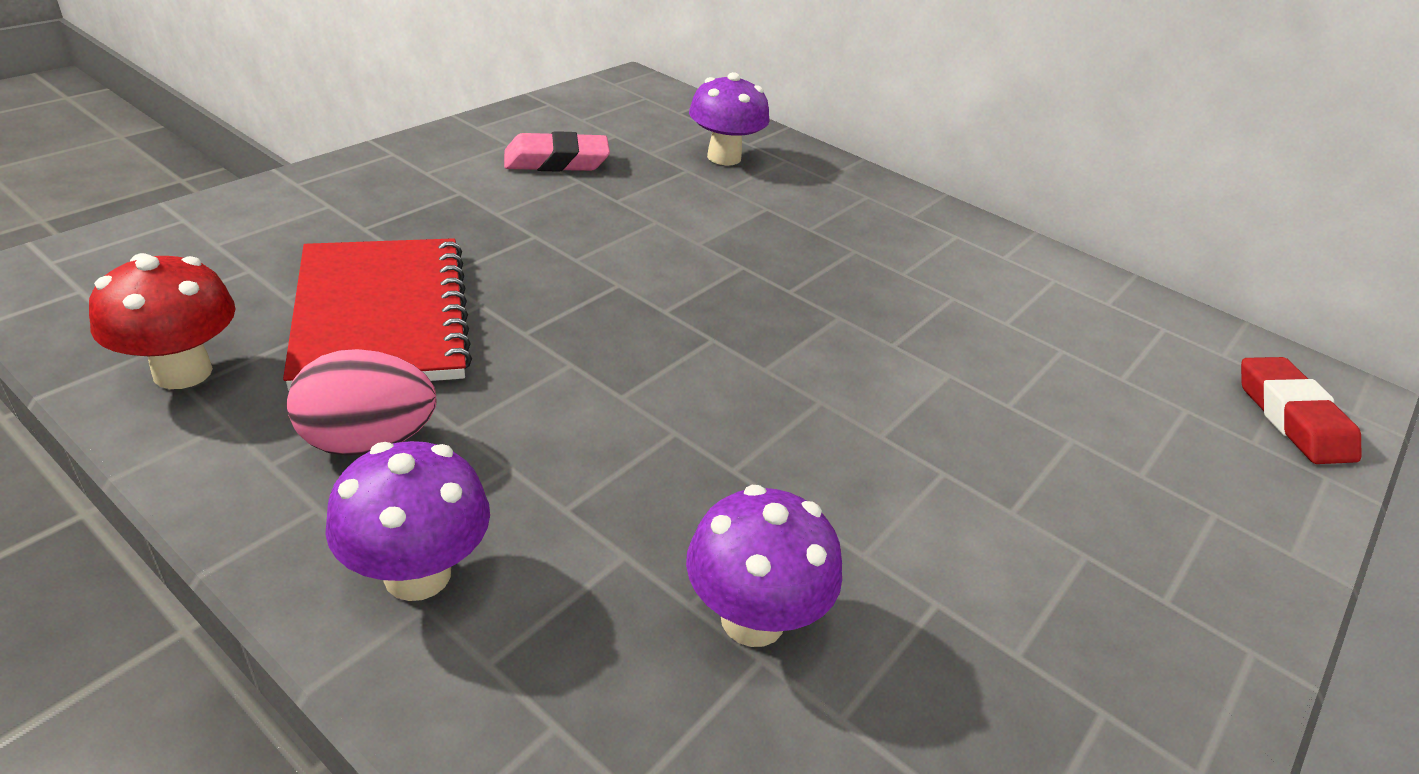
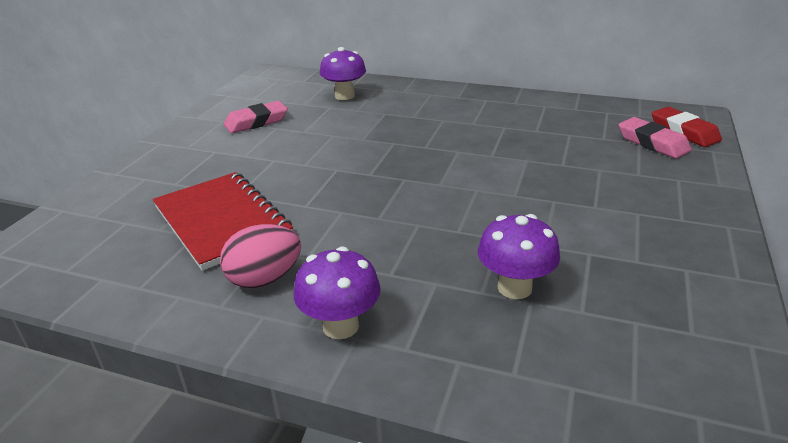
camera: 15 degrees left, 5 degrees down
red mushroom [89,253,235,389] -> none
none -> pink eraser [619,117,692,159]

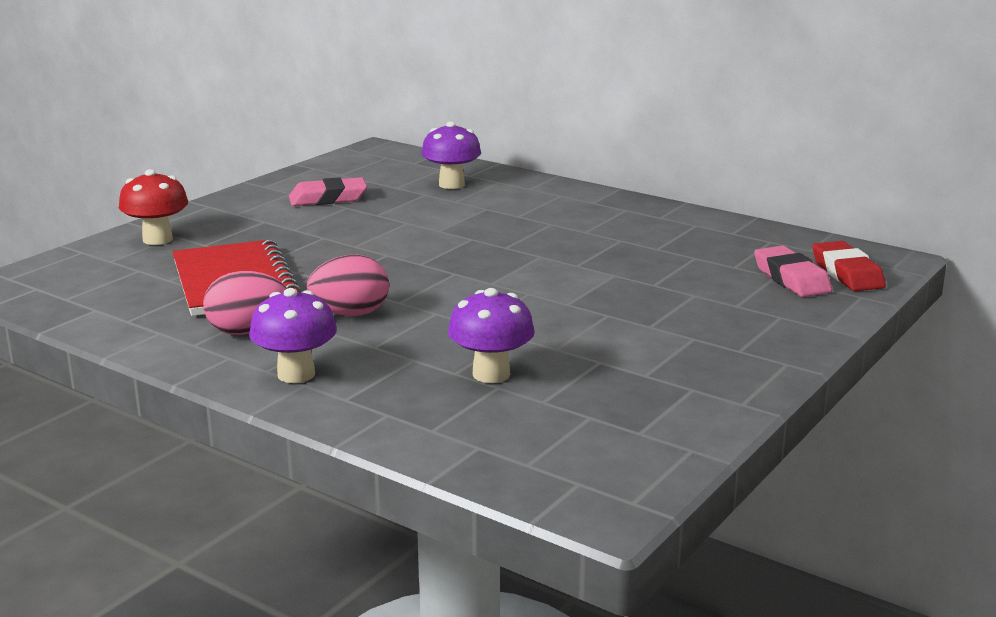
camera: 15 degrees right, 10 degrees down
none -> red mushroom [119,169,188,245]
none -> pink egg [307,255,389,316]

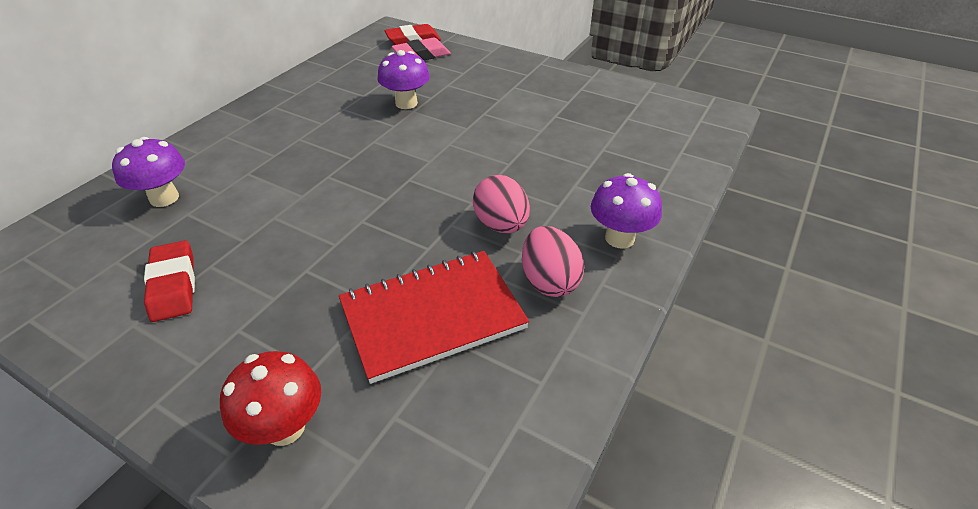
camera: 95 degrees left, 20 degrees up
pink eraser [289,177,367,206] -> red eraser [144,240,195,322]
purple mushroom [448,288,535,383] -> purple mushroom moved to [378,50,430,109]

